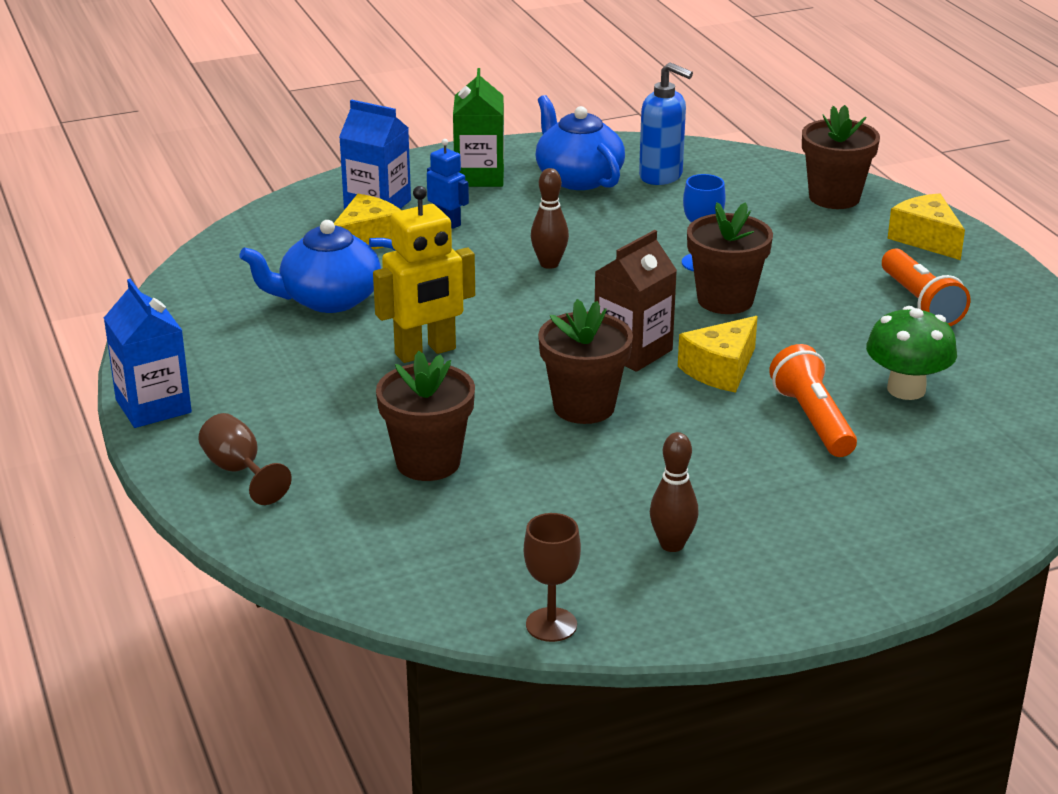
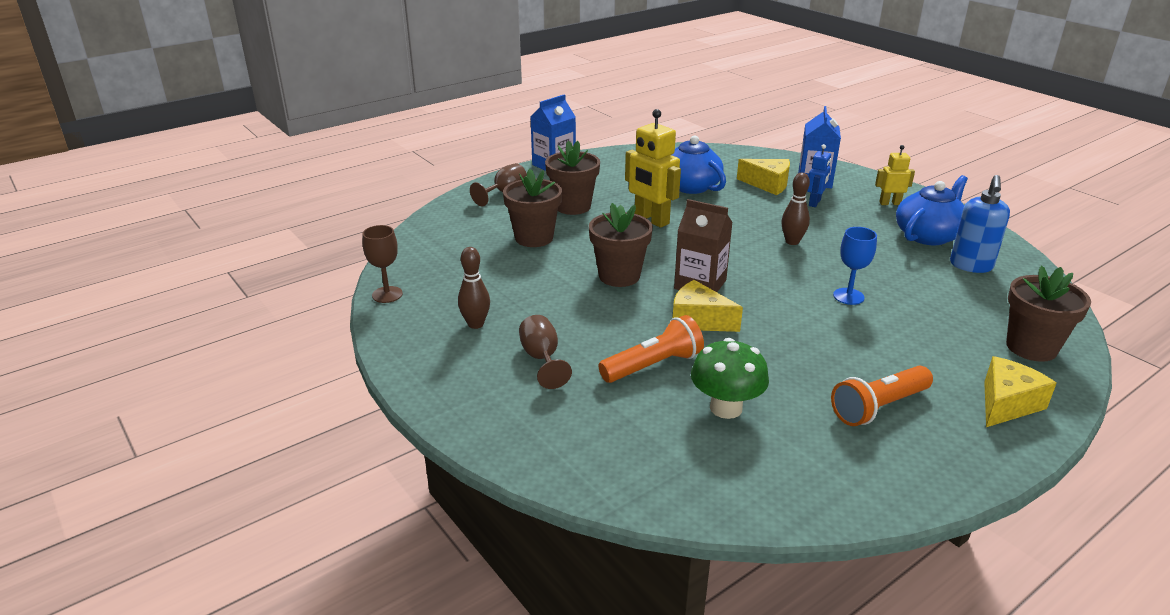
camera: 75 degrees right, 0 degrees up
green carton [453,68,504,187] -> yellow robot [875,145,915,205]
brown flower pot [687,202,773,314] -> brown flower pot moved to [545,141,600,215]
none -> brown goblet [519,315,572,389]

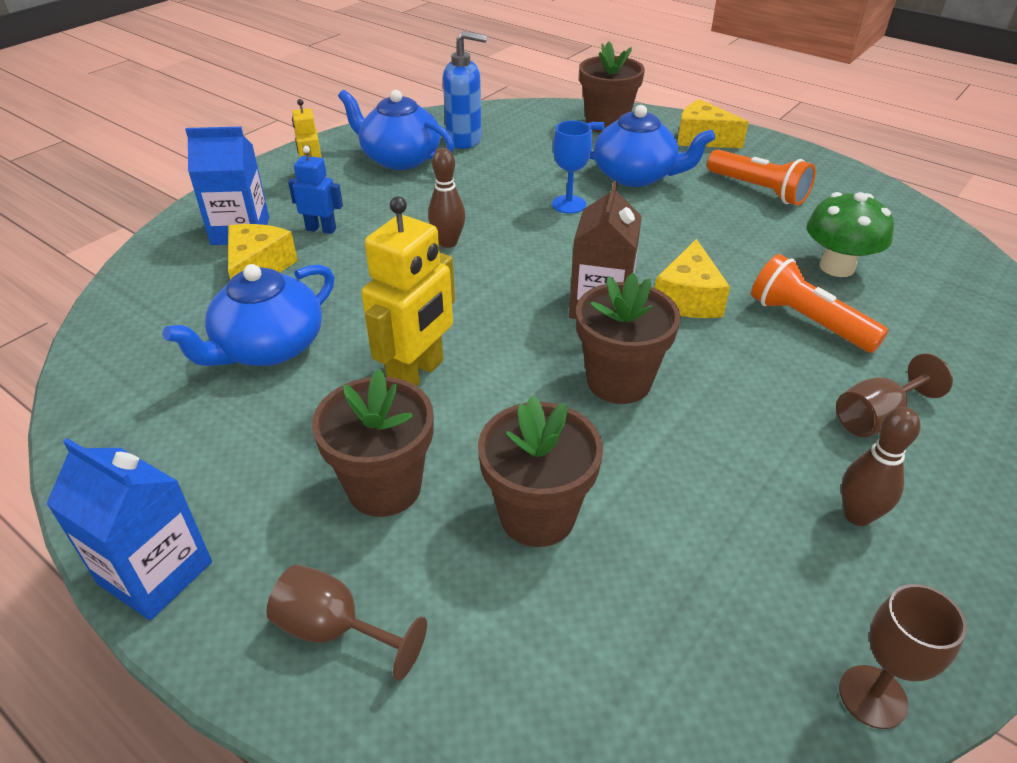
camera: 105 degrees left, 10 degrees up
none -> blue teapot [587,105,715,187]

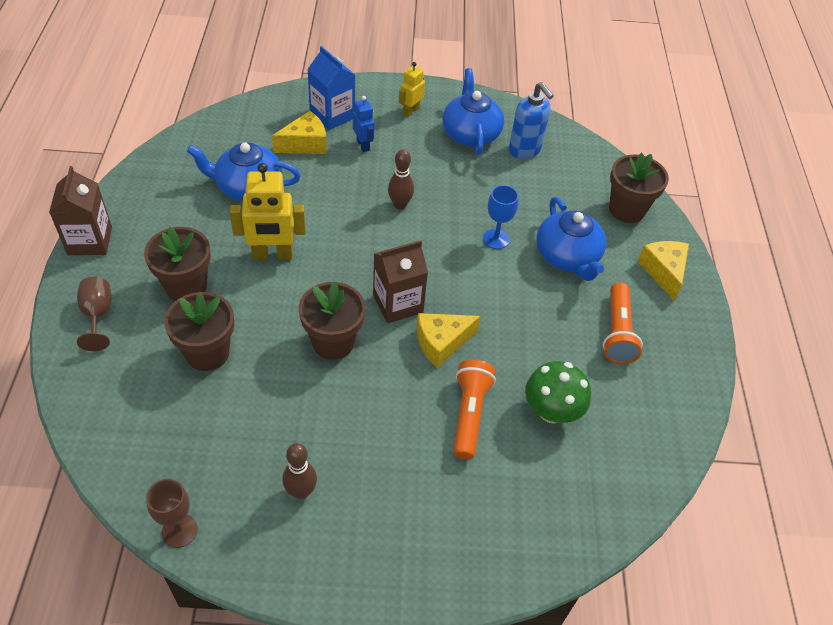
camera: 50 degrees right, 10 degrees up
blue carton [46,438,212,620] -> brown carton [49,166,112,255]
brown goblet [836,353,953,437] -> none

